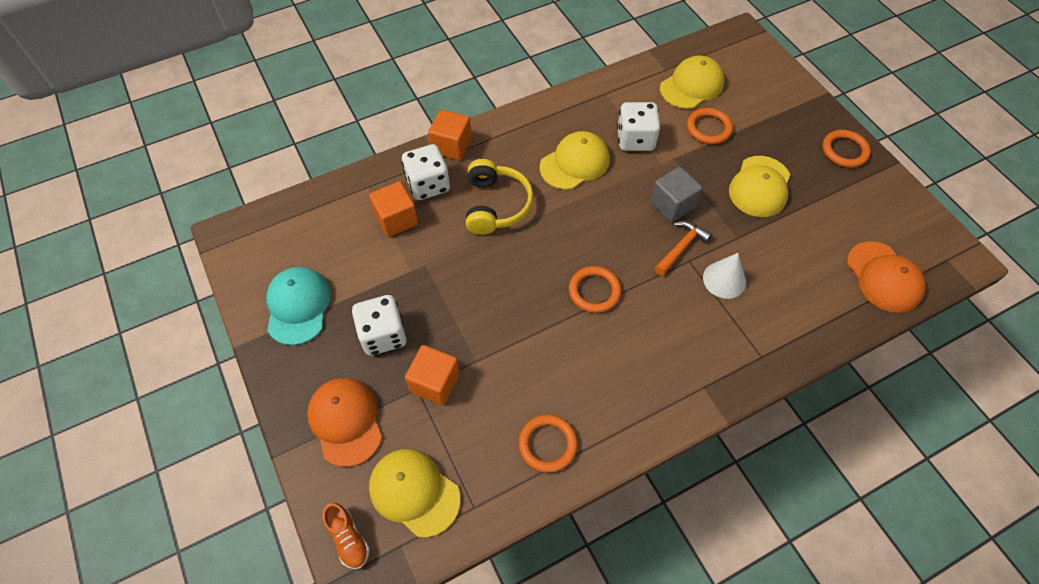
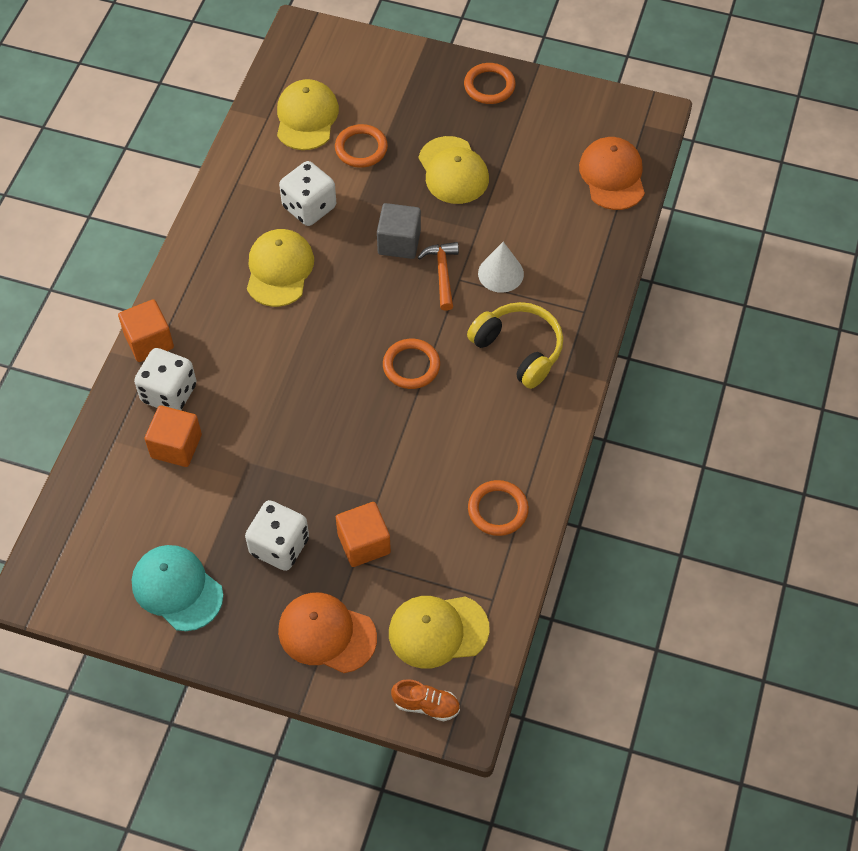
camera: 45 degrees left, 0 degrees up
yellow headphones [466,159,534,235] -> yellow headphones moved to [467,302,563,389]
orange cap [847,242,926,313] -> orange cap turned 120 degrees counterclockwise [579,137,645,210]

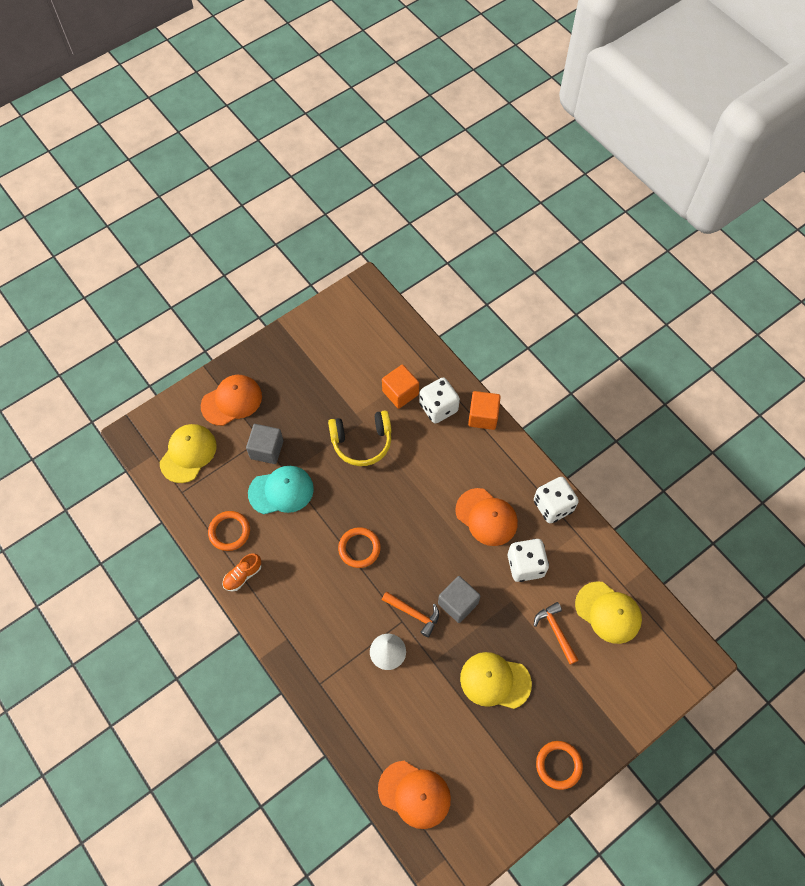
camera: 125 degrees right, 5 degrees up
turquoise cap [132,545,223,631] -> turquoise cap moved to [248,466,314,514]
white dice [245,500,309,571] -> white dice moved to [534,477,579,523]
yellow cap [247,229,314,307] -> orange cap [456,488,518,546]
orange ring [335,124,388,168] -> orange hammer [533,602,578,665]
orange cube [336,502,391,567] -> grey cube [246,424,283,464]
orange shoe [391,679,460,721] -> orange shoe moved to [222,553,261,591]
yellow headphones [467,302,563,389] -> yellow headphones moved to [328,411,392,466]

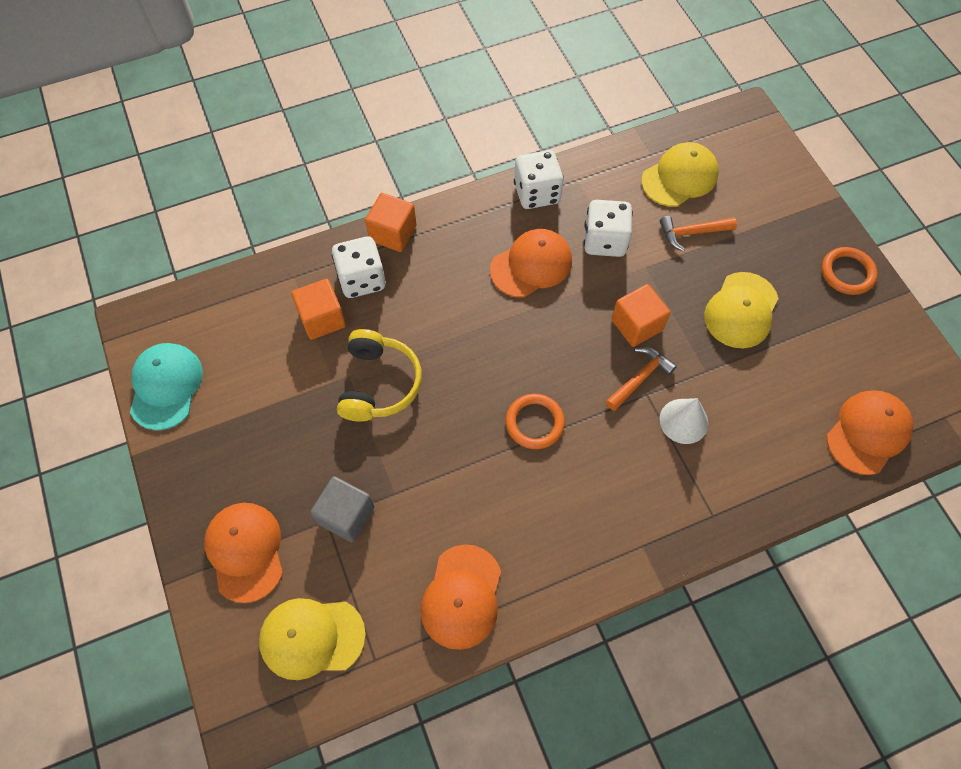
camera: 75 degrees left, 0 degrees up
yellow cap [160,424,217,483] -> yellow cap turned 45 degrees counterclockwise [259,598,366,680]
orange ring [208,511,250,551] -> orange cap [420,544,501,650]
orange shoe [222,553,261,591] -> none
turquoise cap [248,466,314,514] -> turquoise cap moved to [130,343,203,430]
grey cube [438,576,481,623] -> orange cube [611,284,670,347]

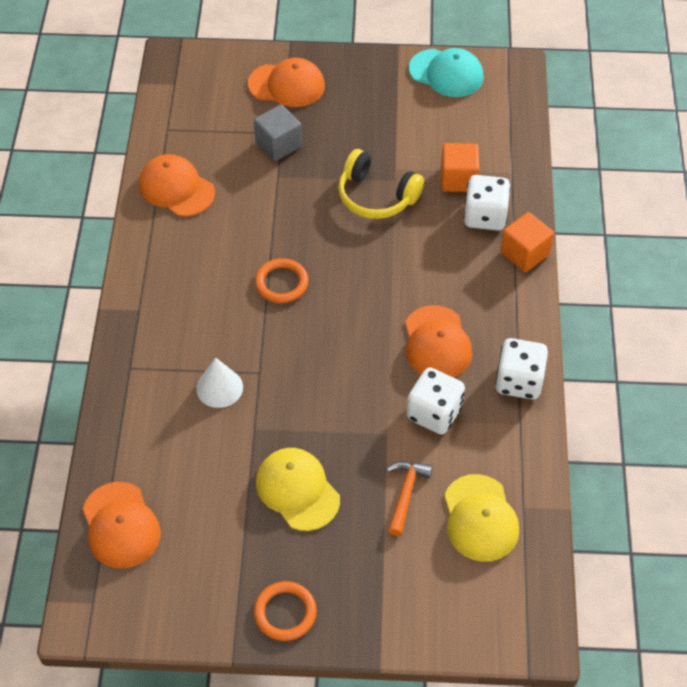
camera: 115 degrees right, 10 degrees down
yellow cap [259,598,366,680] -> none
orange hammer [606,347,677,411] -> none
orange cube [611,284,670,347] -> none

